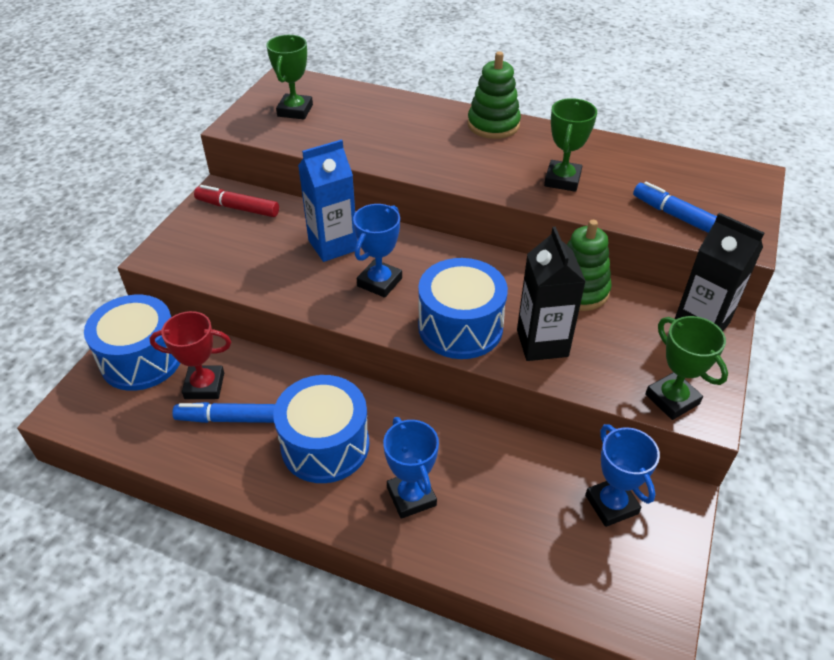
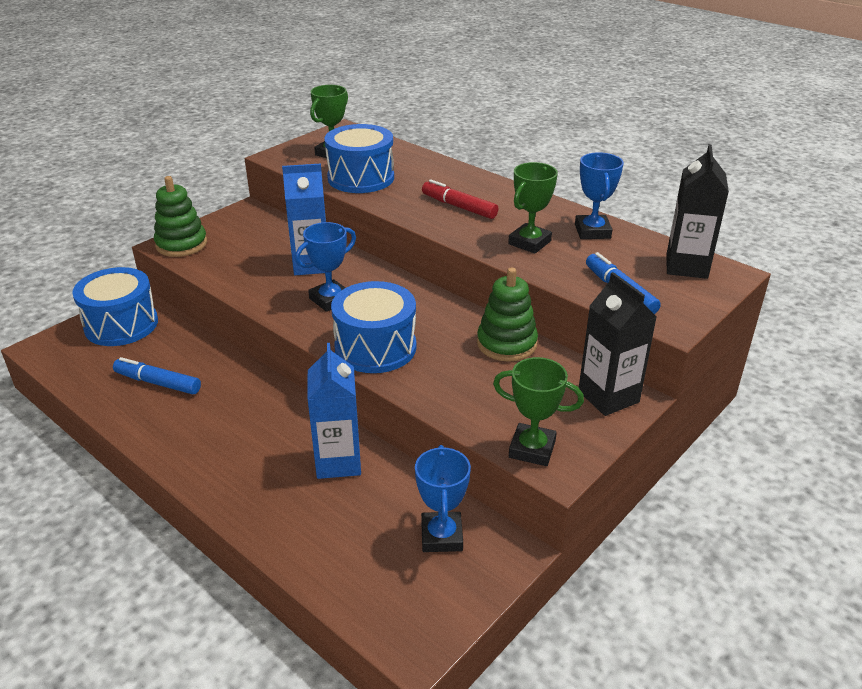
camera: 20 degrees right, 10 degrees down
red trophy [150,311,231,399] -> none
red marker [194,185,279,217] -> red marker moved to [422,179,498,219]
blue drum [273,375,369,483] -> blue drum moved to [324,124,394,193]
blue trophy [383,417,439,519] -> blue trophy moved to [575,152,624,239]
green stacking toy [467,51,521,139] -> green stacking toy moved to [154,176,207,257]
black carton [517,227,586,361] -> black carton moved to [666,144,729,279]
green trophy [645,316,728,420] -> green trophy turned 60 degrees counterclockwise [493,357,584,466]
none -> blue carton [308,343,361,479]

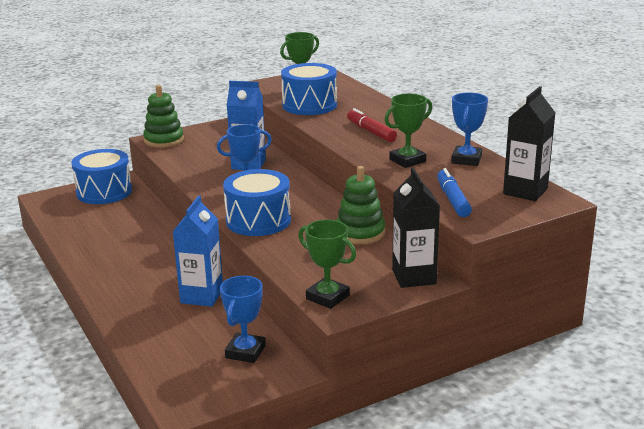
camera: 20 degrees right, 10 degrees down
blue marker [113,357,201,395] -> none

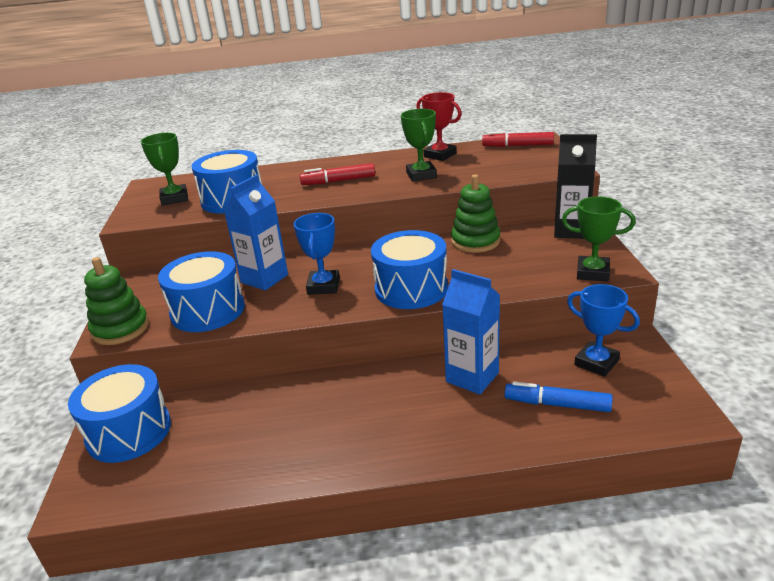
camera: 65 degrees left, 5 degrees up
green trophy [298,220,356,309] -> green trophy turned 45 degrees clockwise [562,196,636,281]
blue marker [437,168,472,217] -> blue marker moved to [505,382,613,412]
blue trophy [451,93,488,166] -> red trophy [416,92,462,161]
black carton [503,86,555,201] -> red marker [482,132,554,147]
none -> blue drum [158,251,245,332]

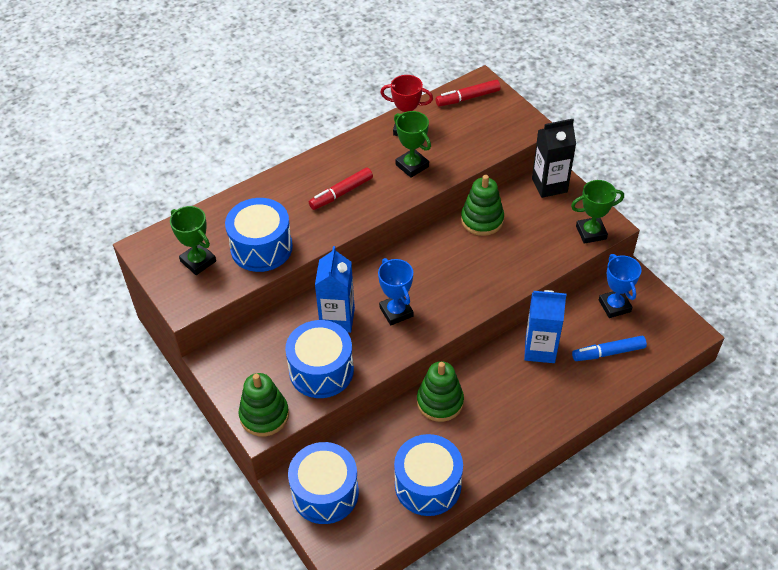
camera: 30 degrees left, 20 degrees up
blue drum [371,230,448,309] -> blue drum moved to [394,434,463,516]
blue trophy [567,284,640,377] -> blue trophy turned 60 degrees clockwise [599,254,642,318]
none -> green stacking toy [417,361,464,422]

